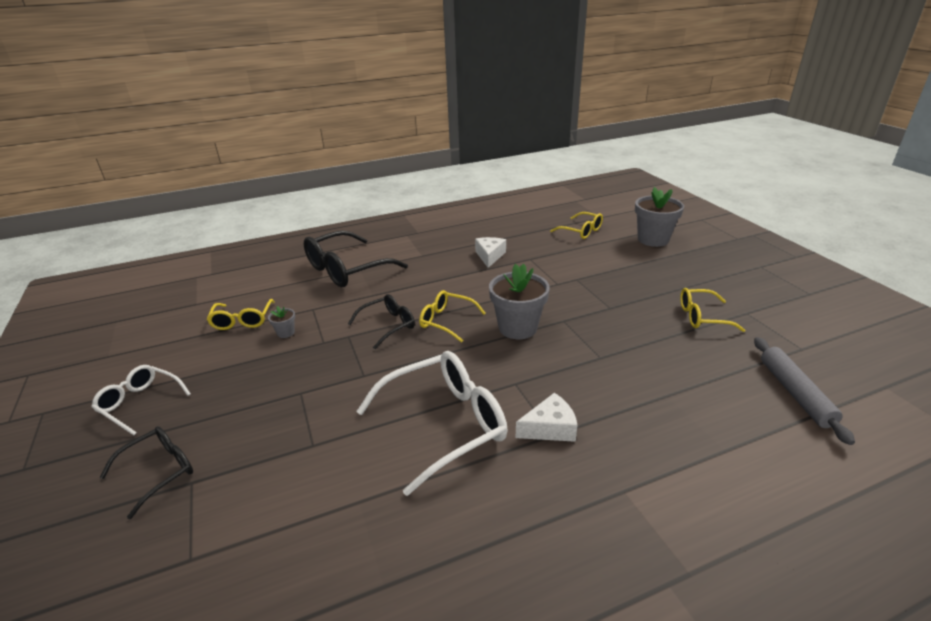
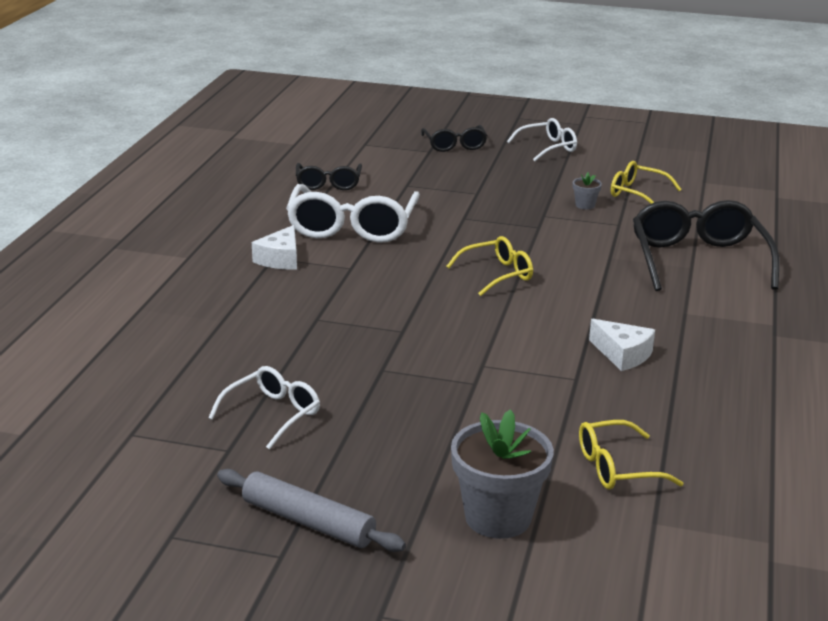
camera: 125 degrees right, 5 degrees down
black glasses [348,294,415,349] -> black glasses moved to [296,163,362,190]
grey flower pot [489,264,550,339] -> none
yellow glasses [680,288,745,332] -> white glasses [208,366,320,450]
grey rolling pin [754,337,855,445] -> grey rolling pin moved to [217,469,406,552]

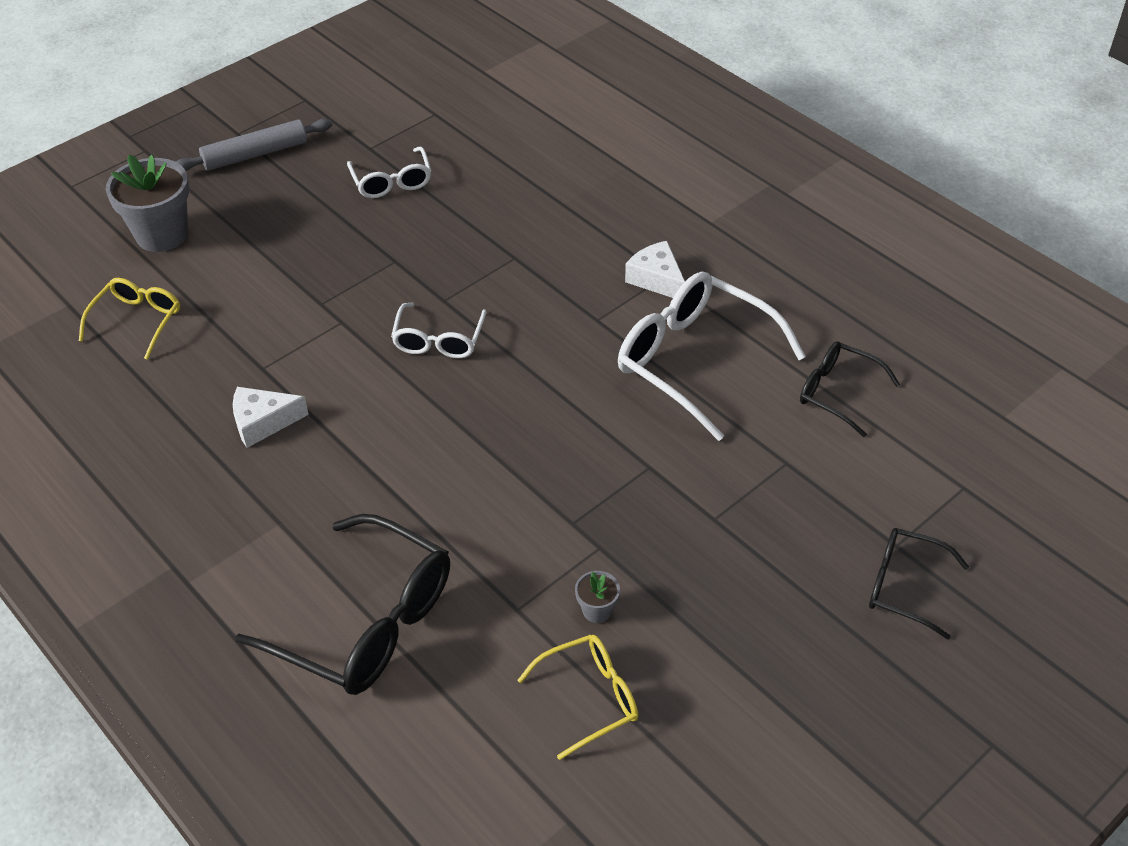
camera: 125 degrees right, 20 degrees up
yellow glasses [446,236,533,296] -> none
white glasses [507,118,577,161] -> white glasses moved to [391,303,487,358]

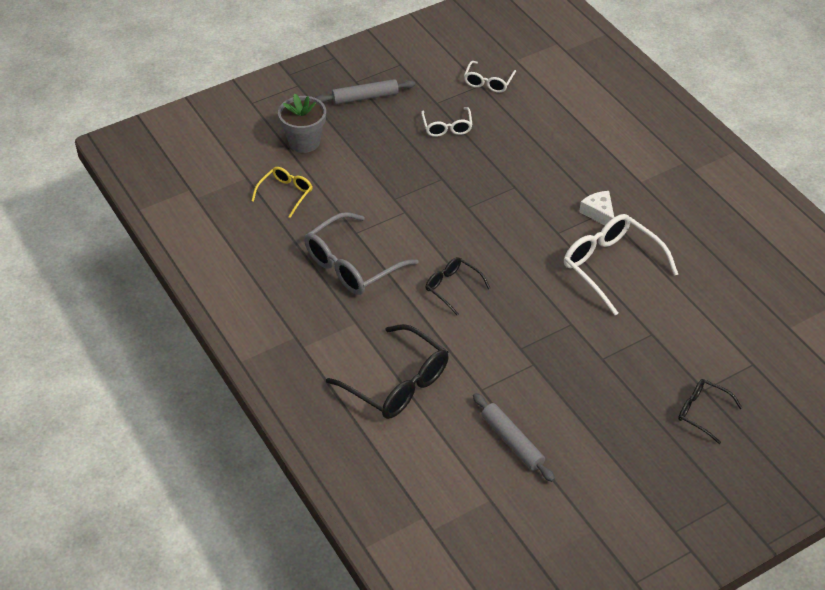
camera: 10 degrees right, 0 degrees up
white cheese [233,387,309,448] -> grey glasses [304,212,419,295]
white glasses [391,303,487,358] -> white glasses moved to [464,61,516,93]
yellow glasses [517,635,638,760] -> grey rolling pin [473,393,555,482]
grey flower pot [575,571,620,623] -> none
black glasses [800,341,900,437] -> black glasses moved to [426,257,490,315]

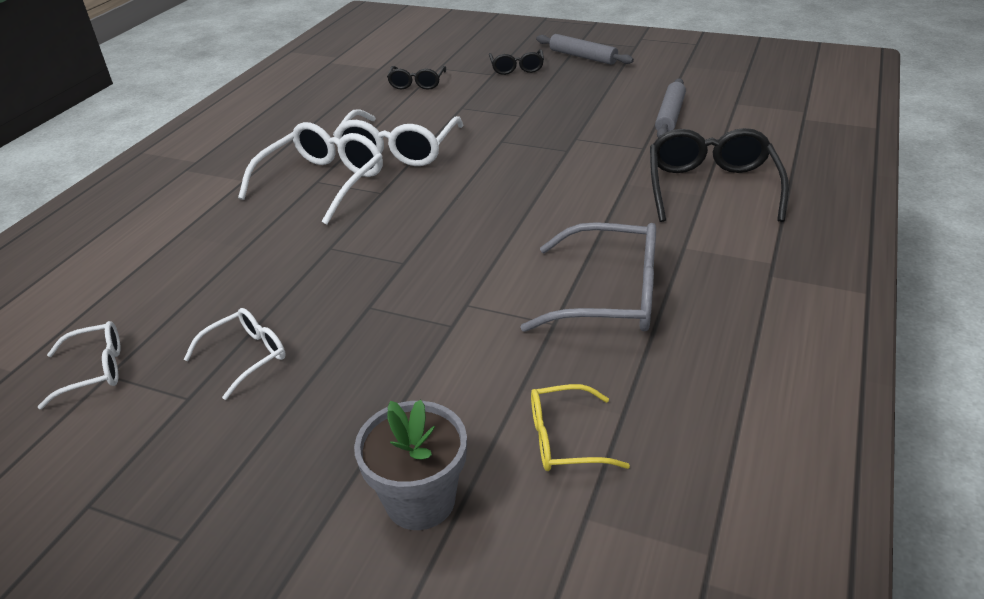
camera: 125 degrees left, 10 degrees down
grey rolling pin [316,79,415,104] -> grey rolling pin moved to [536,34,634,65]
black glasses [426,257,490,315] -> black glasses moved to [387,66,446,90]
white cheese [579,191,614,225] -> white glasses [238,122,383,225]

